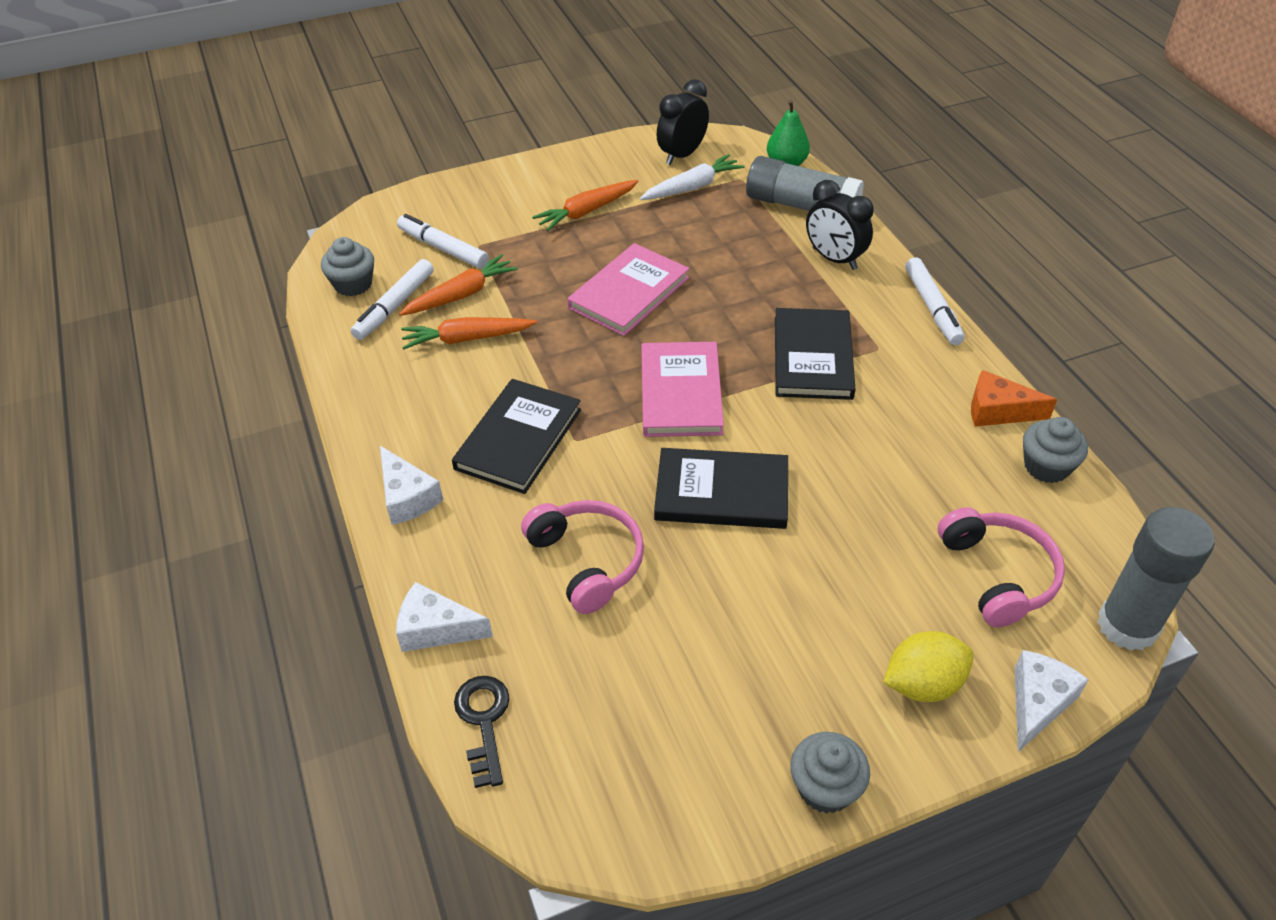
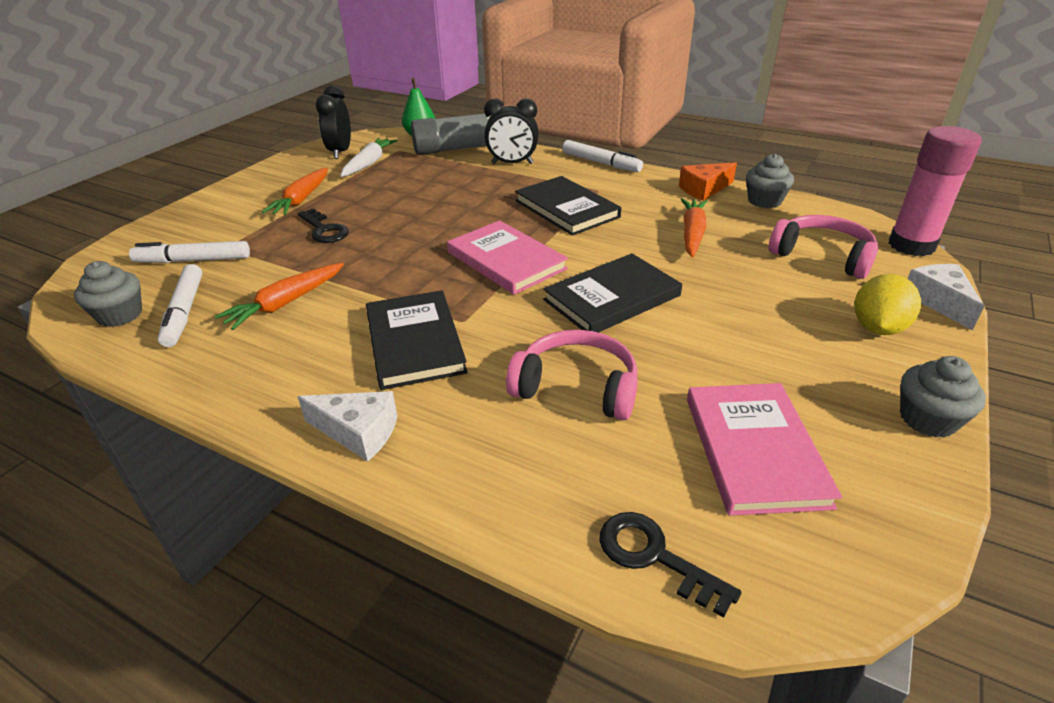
camera: 40 degrees left, 10 degrees down
white cheese [396,582,493,652] -> none
orange carrot [399,254,518,316] -> orange carrot moved to [680,198,707,257]
pink book [567,243,689,336] -> pink book moved to [687,383,842,516]
grey glue stick [1097,507,1214,651] -> pink glue stick [889,126,982,256]
none -> black key [298,208,349,243]

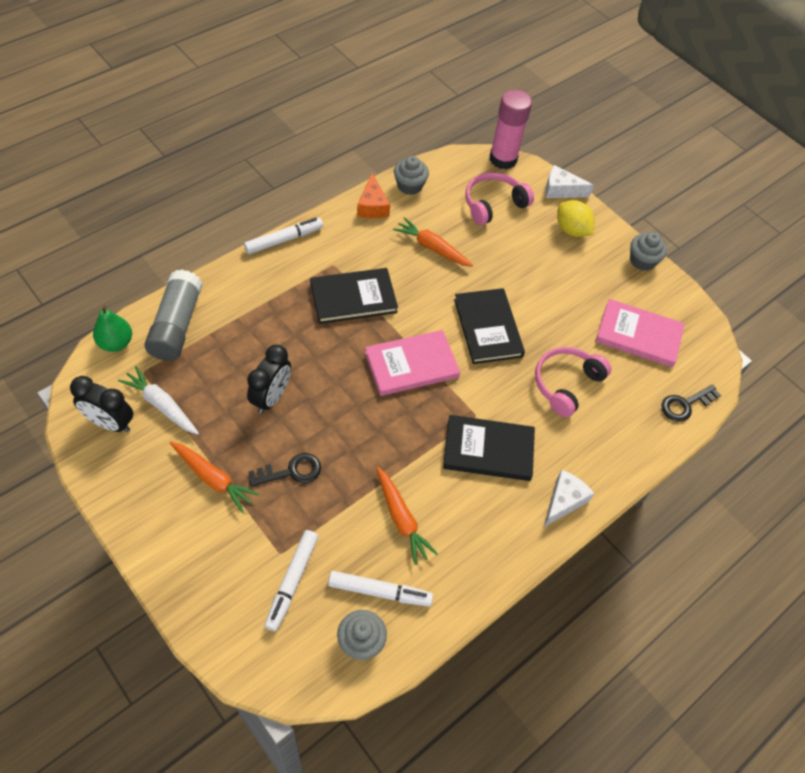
camera: 75 degrees left, 20 degrees up
black clock [484,99,539,164] -> black clock moved to [247,345,291,414]

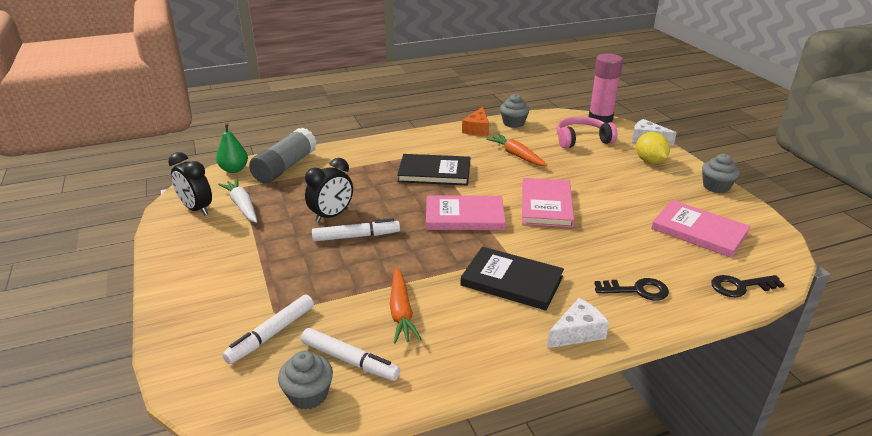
camera: 25 degrees right, 25 degrees down
orange carrot [170,442,259,513] -> none
white marker [244,217,323,254] -> white marker moved to [312,219,400,242]
black key [249,453,321,487] -> black key moved to [594,278,669,301]
black book [454,288,525,364] -> pink book [522,178,574,228]
pink headphones [535,347,612,417] -> none

